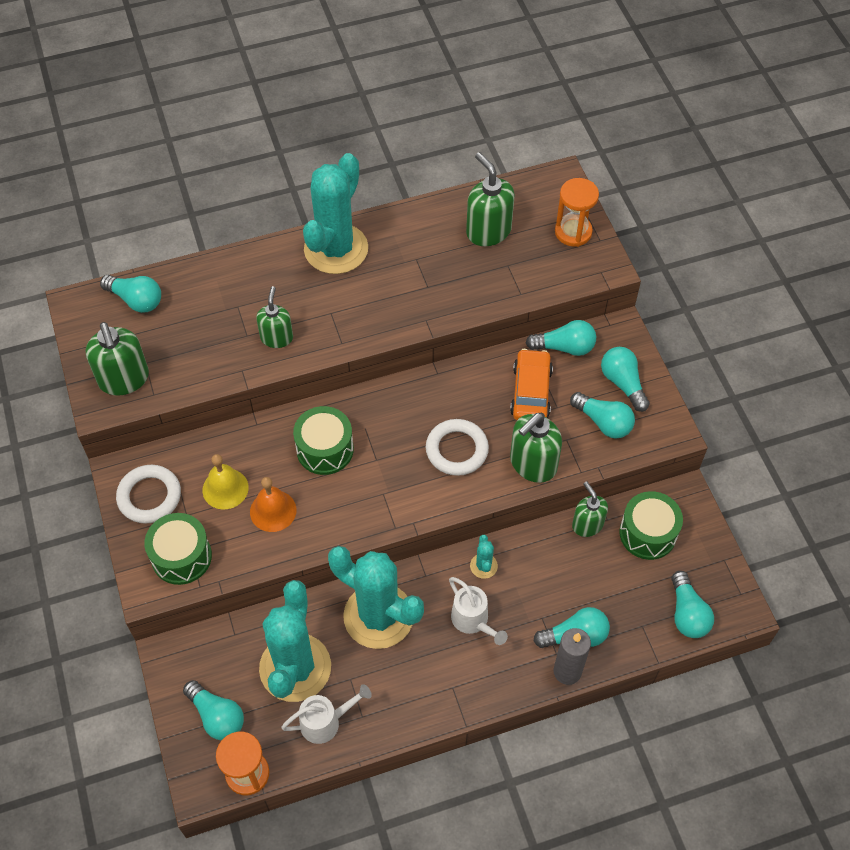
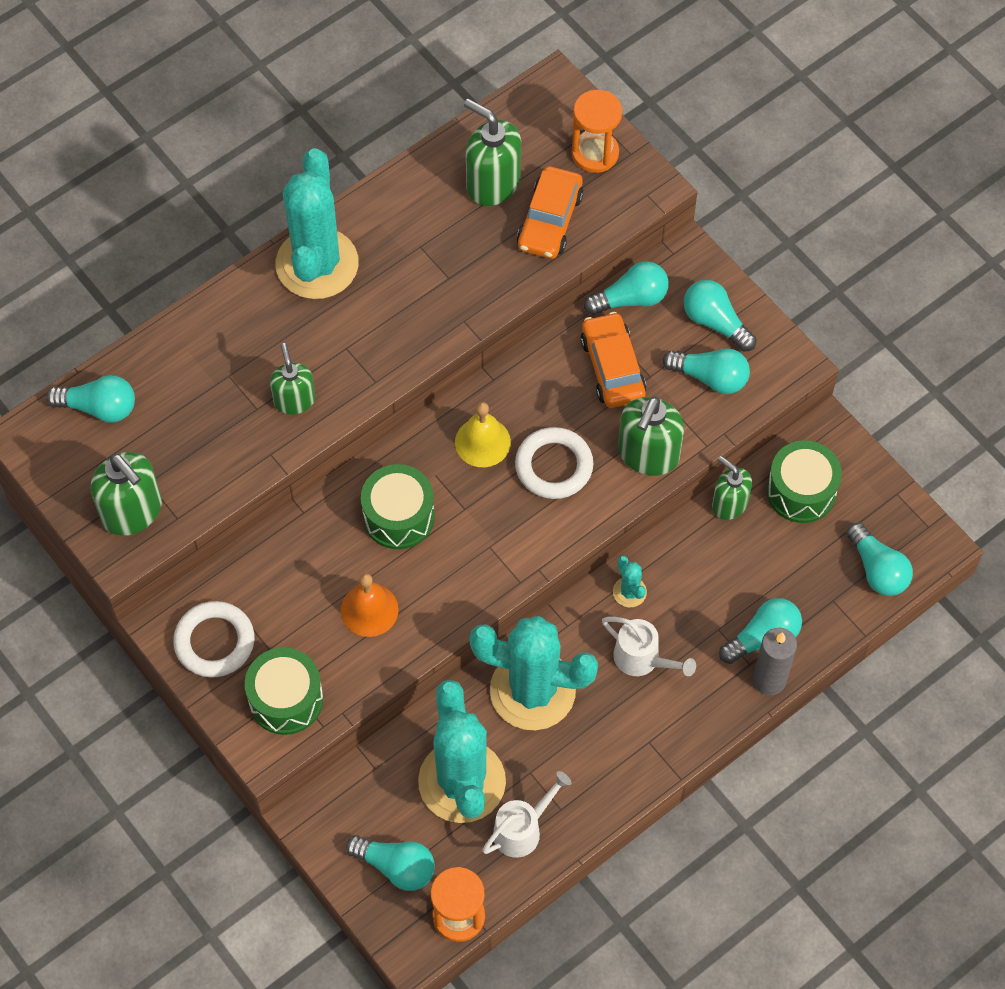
camera: 20 degrees left, 5 degrees up
yellow bell [202,454,249,510] -> yellow bell moved to [455,402,511,467]
none -> orange car [517,166,583,259]

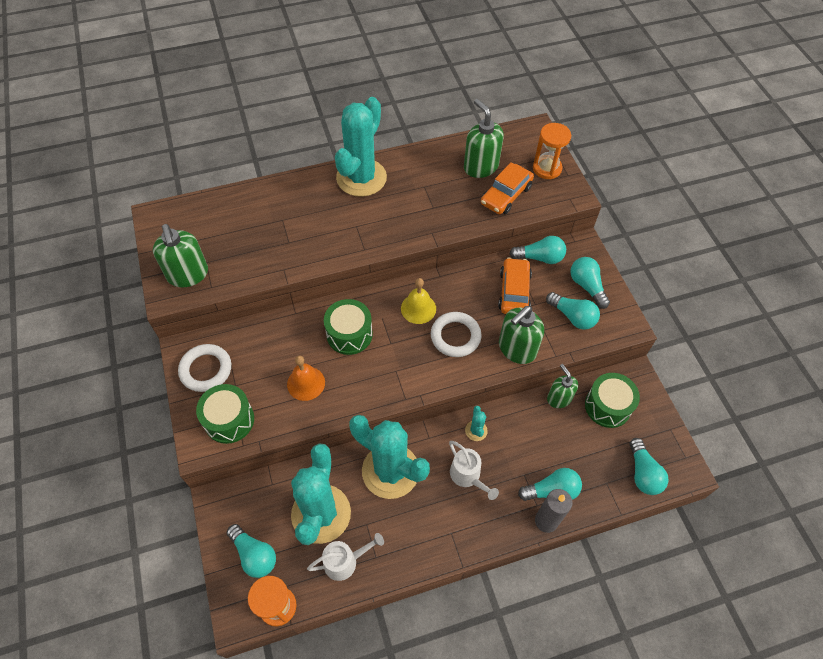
camera: 20 degrees right, 5 degrees down
turquoise light bulb [46,375,135,422] -> none
green soap dispenser [270,343,315,415] -> none

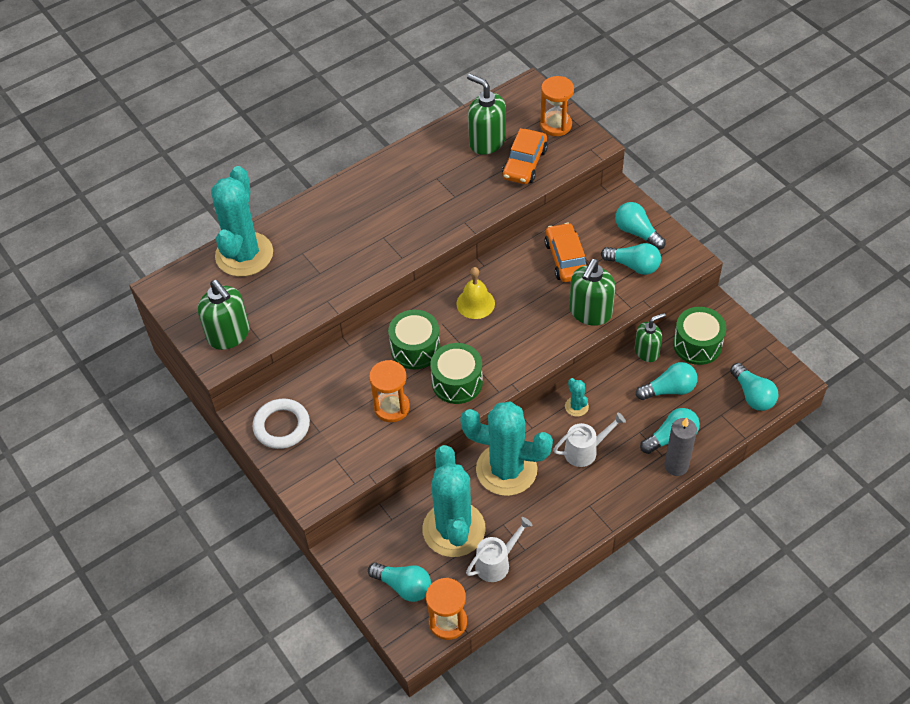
camera: 15 degrees left, 5 degrees down
green drum [196,384,254,444] -> green drum moved to [430,343,483,404]
orange bell [287,356,325,401] -> orange hourglass [369,360,410,422]
turquoise cactus [335,97,387,197] -> turquoise cactus moved to [211,166,273,277]
white ring [431,312,482,357] -> none
white watering can [449,441,499,500] -> white watering can turned 60 degrees counterclockwise [553,412,626,467]
turquoise light bulb [509,236,566,264] -> turquoise light bulb moved to [636,362,698,400]
green soap dispenser [547,364,578,408] -> green soap dispenser turned 105 degrees clockwise [635,313,666,362]

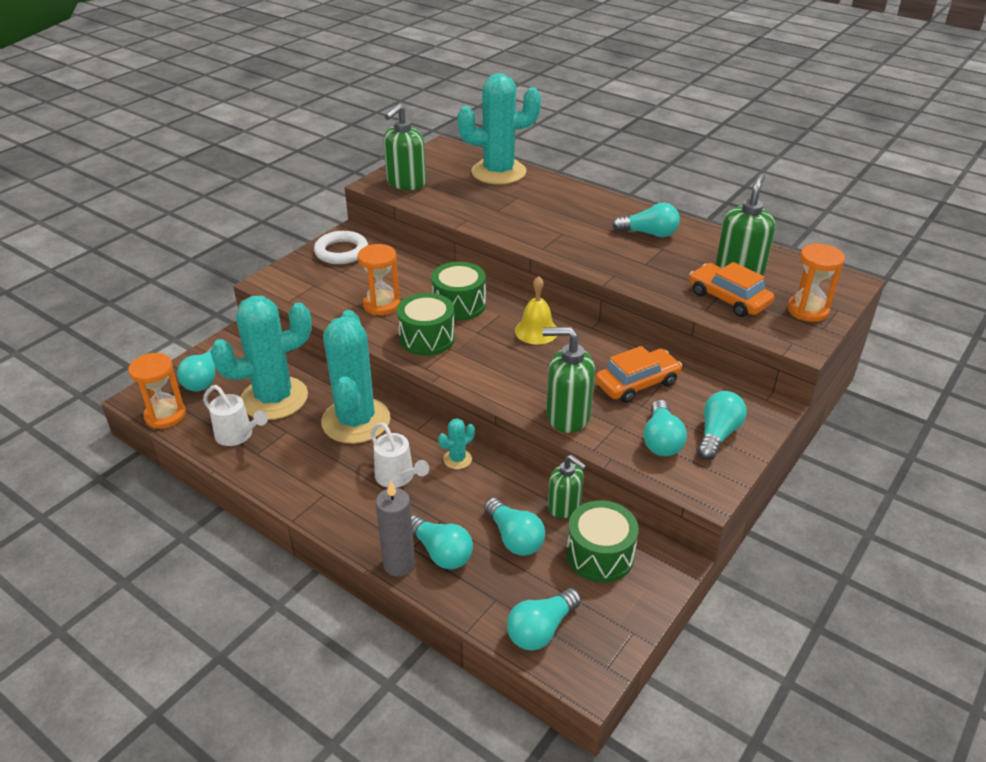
camera: 70 degrees right, 15 degrees down
orange car [502,128,548,184] -> orange car turned 45 degrees clockwise [689,262,774,317]
none -> turquoise light bulb [612,203,680,237]

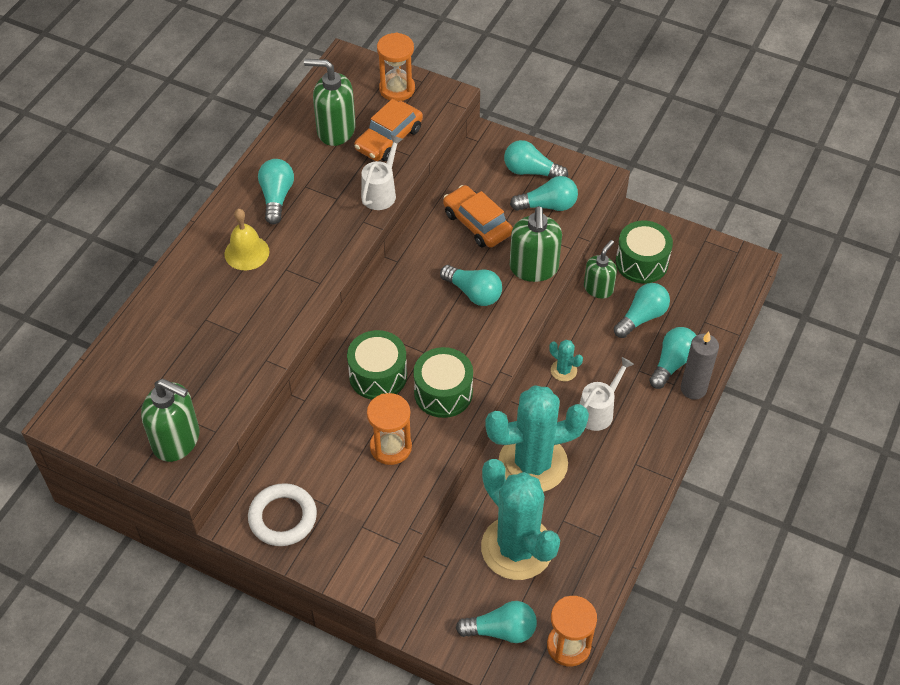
camera: 100 degrees left, 15 degrees up
white watering can [203,385,268,446] -> white watering can moved to [361,135,403,210]
turquoise cactus [457,73,541,184] -> none
turquoise light bulb [507,588,581,651] -> turquoise light bulb moved to [440,265,502,306]
yellow bell [515,276,557,344] -> yellow bell moved to [224,209,269,270]

